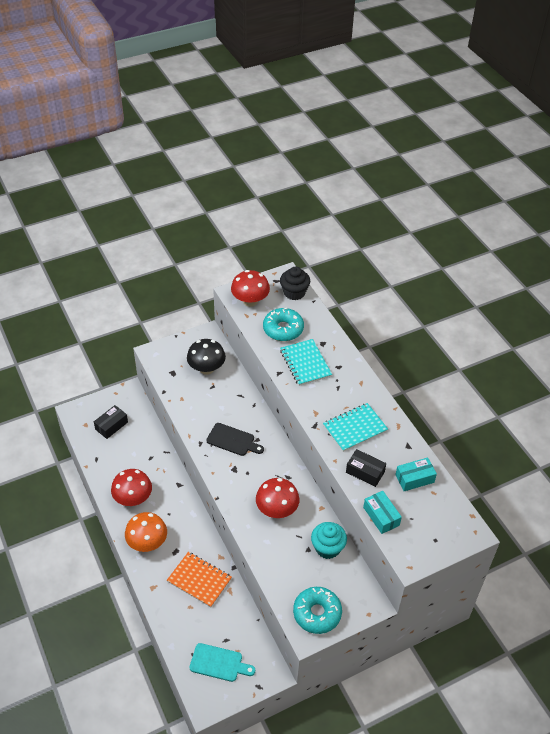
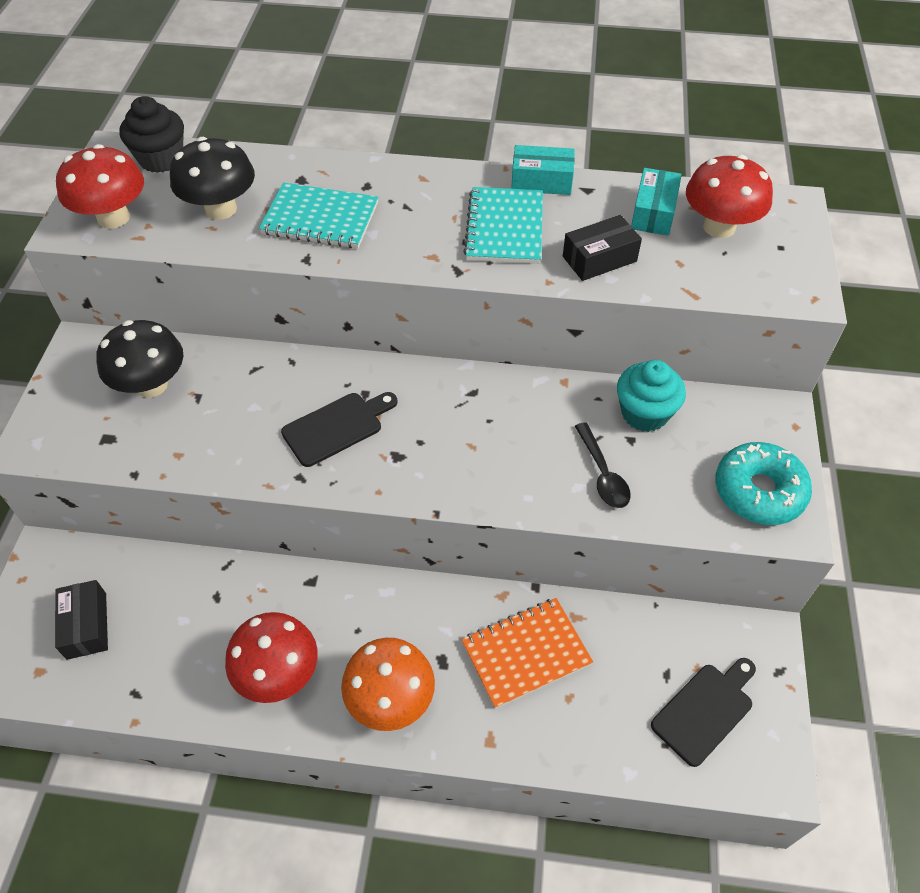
camera: 55 degrees left, 5 degrees up
turquoise cutting board [189,643,255,682] -> black cutting board [651,658,756,767]
red mushroom [256,478,299,518] -> red mushroom moved to [686,155,773,238]
turquoise donut [263,308,304,341] -> black mushroom [170,137,255,220]
turquoise box [363,491,402,534] -> turquoise box moved to [511,145,575,195]
none -> black spoon [575,422,631,508]

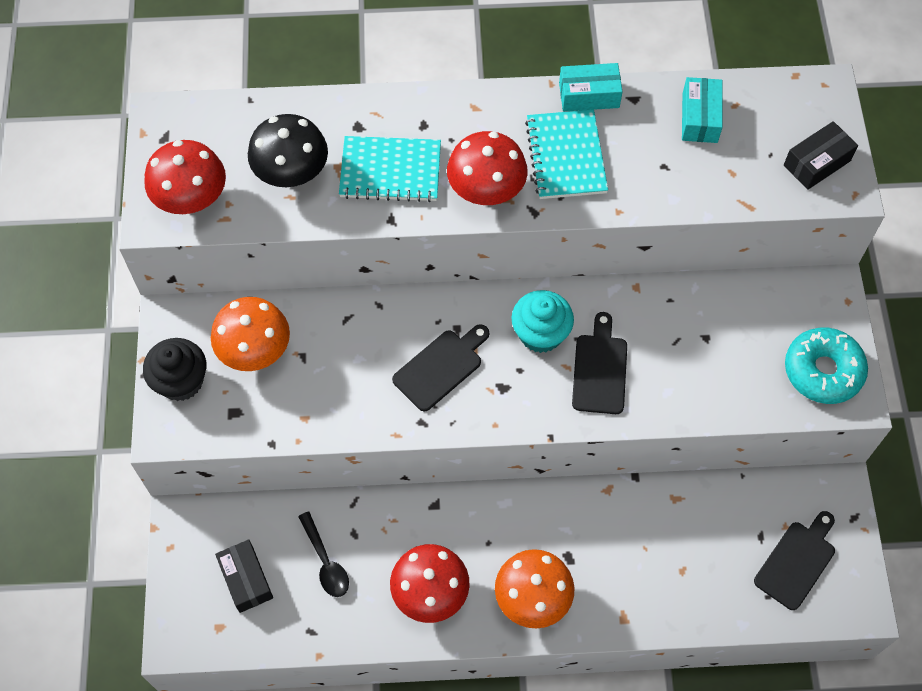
camera: 10 degrees left, 10 degrees up
black mushroom [96,320,183,398] -> orange mushroom [211,297,290,371]
black cupcake [119,96,184,173] -> black cupcake moved to [143,338,206,401]
orange notebook [461,598,593,709] -> none
black box [563,215,642,281] -> black box moved to [784,121,858,190]
black spoon [575,422,631,508] -> black spoon moved to [298,512,349,597]
turquoise cupcake [617,360,686,432] -> turquoise cupcake moved to [511,290,574,353]
red mushroom [686,155,773,238] -> red mushroom moved to [447,131,528,205]
none -> black cutting board [572,312,627,414]

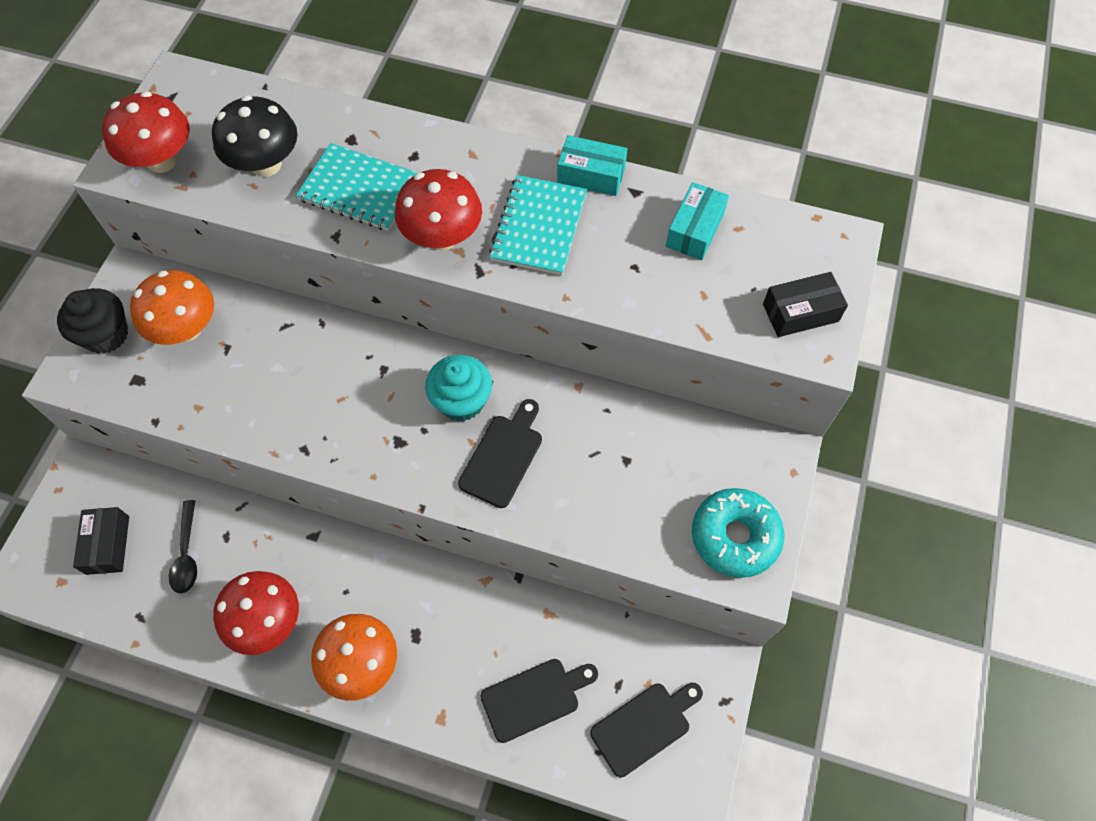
camera: 20 degrees right, 0 degrees up
black cutting board [392,324,489,411] -> black cutting board moved to [480,659,598,743]

